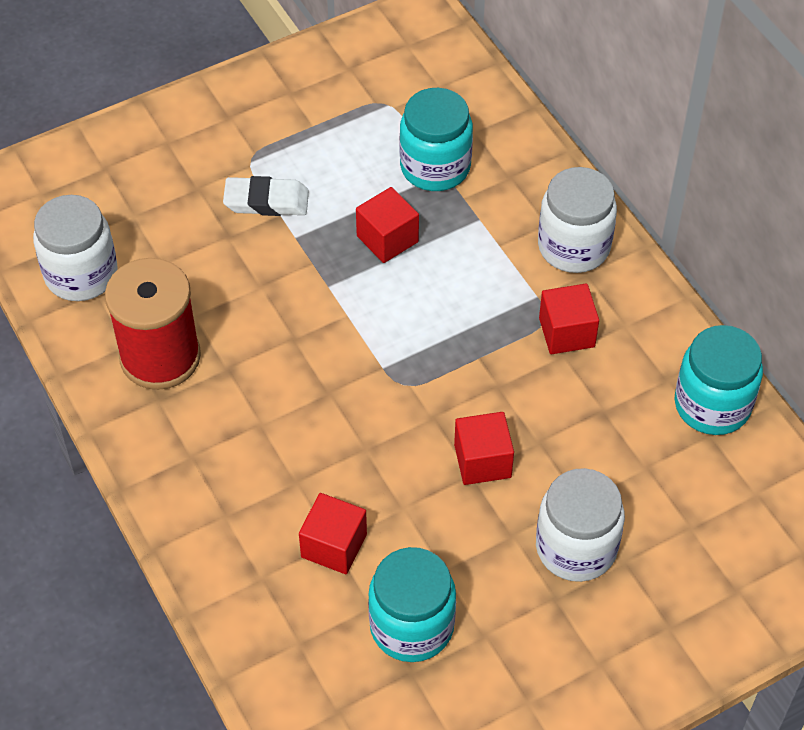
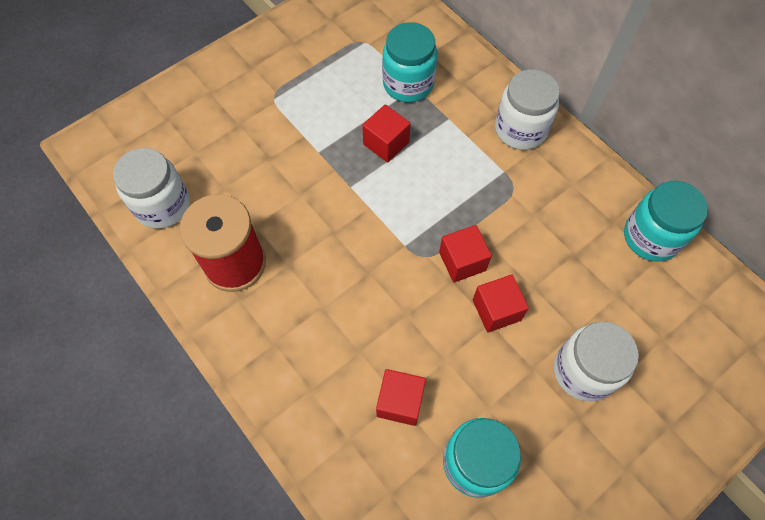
camera: 10 degrees left, 10 degrees up
white eraser [223,176,309,216] -> none
red cube [539,284,599,354] -> red cube moved to [439,225,492,283]

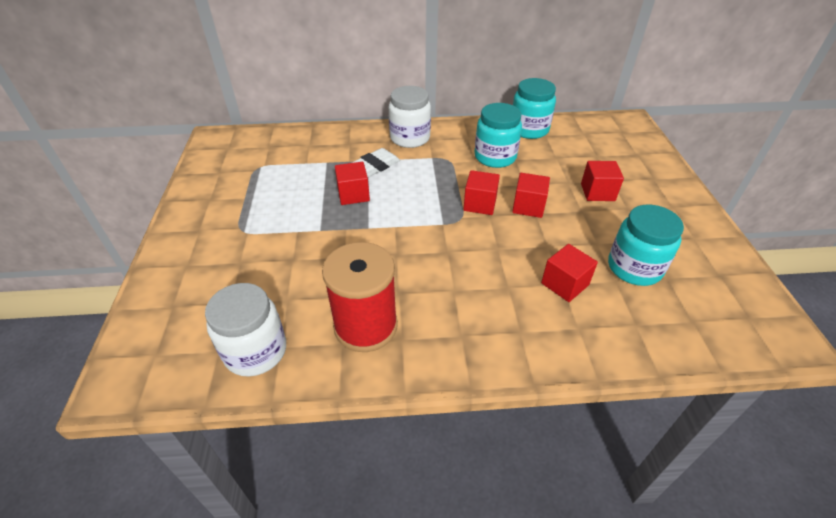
camera: 55 degrees left, 20 degrees down
turquoise jar [382,22,437,102] -> turquoise jar moved to [475,103,522,168]
white jar [554,322,639,402] -> red cube [581,161,624,201]
none -> white eraser [352,148,400,177]

